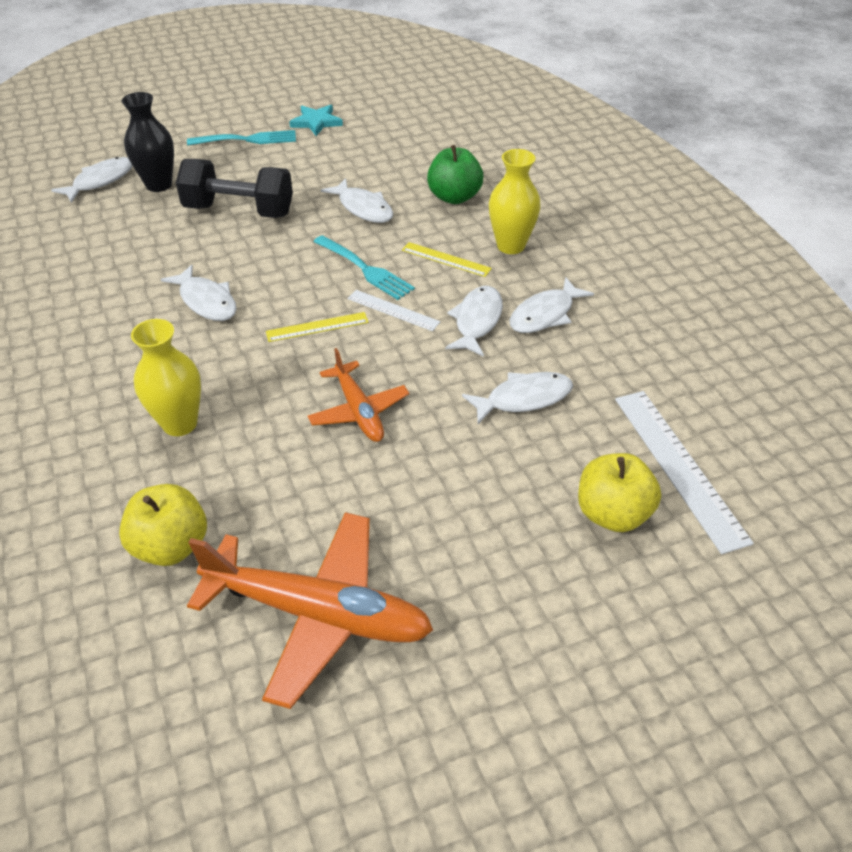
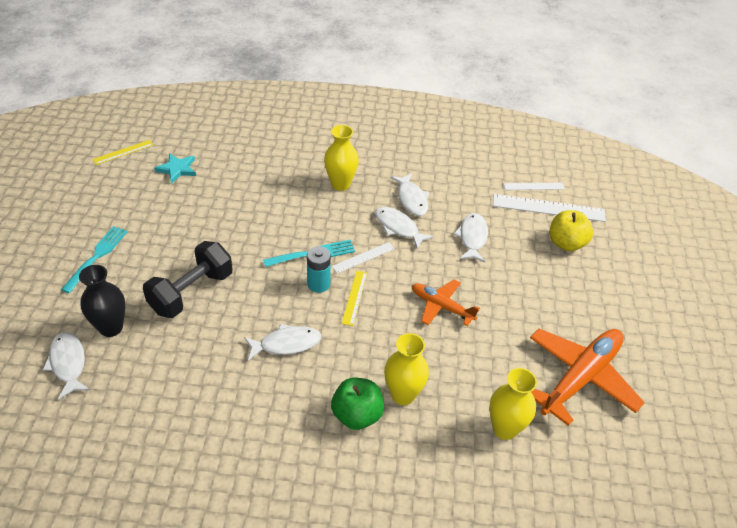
camera: 65 degrees left, 0 degrees up
yellow apple [119,484,207,566] -> yellow vase [489,368,537,440]
turquoise star [289,105,343,136] -> turquoise star moved to [154,153,196,184]
orange plane [308,348,409,442] -> orange plane turned 150 degrees counterclockwise [412,280,480,326]
white fish [321,178,393,223] -> none
yellow ruler [402,242,492,277] -> yellow ruler moved to [93,140,154,165]
green apple [427,145,484,204] -> green apple moved to [331,378,384,430]
none -> turquoise battery [307,246,331,293]
none -> white ruler [504,183,565,190]

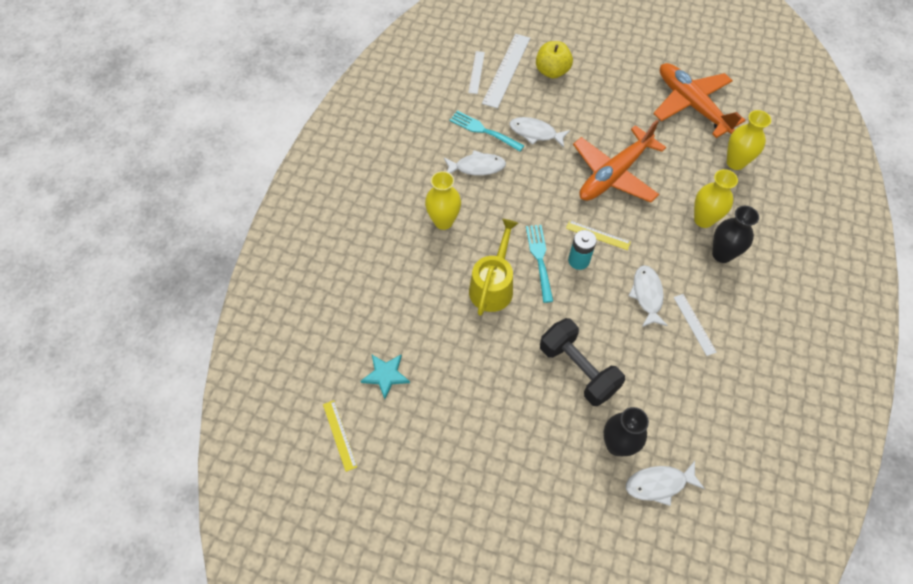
camera: 75 degrees left, 15 degrees up
turquoise fork [61,226,128,293] -> turquoise fork moved to [450,111,525,151]
green apple [331,378,384,430] -> black vase [712,206,759,263]
white ruler [332,242,395,274] -> white ruler moved to [673,294,717,356]
white fish [375,207,434,249] -> none
orange plane [412,280,480,326] -> orange plane [573,120,666,202], size x1.74
none -> yellow watering can [469,219,518,316]

